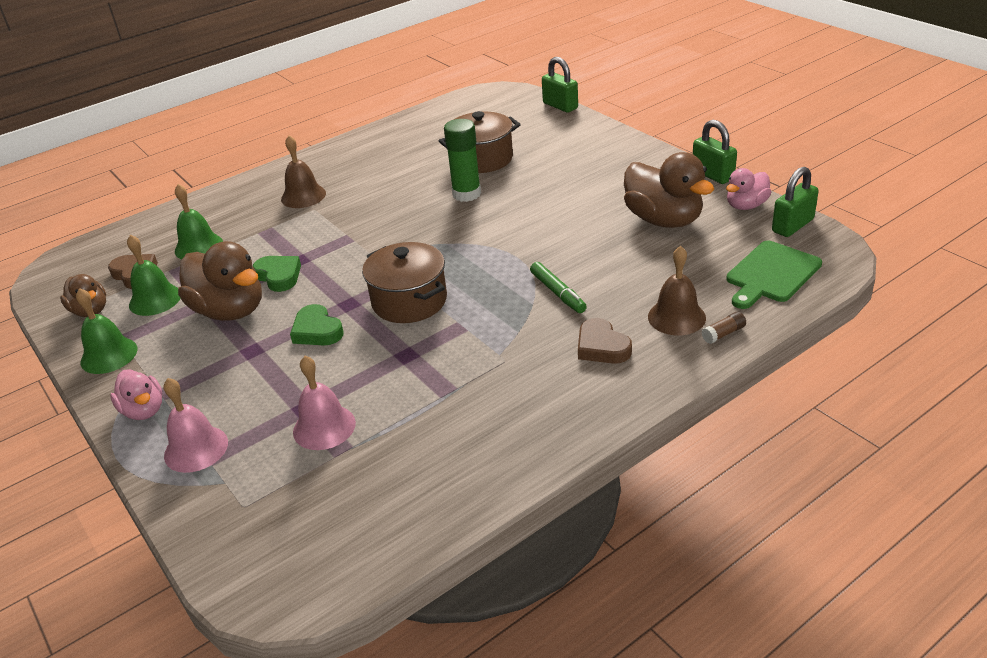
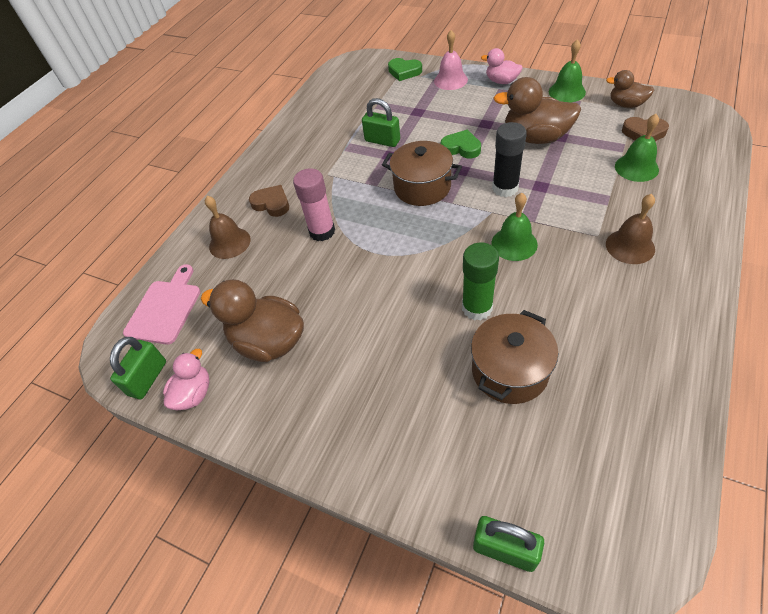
camera: 155 degrees right, 15 degrees up
green bell [127,235,181,316] -> green bell moved to [492,193,538,261]
green heart [253,256,301,292] -> green heart moved to [388,58,422,81]
pink bell [293,356,356,450] -> none
green marker [530,262,587,313] -> pink glue stick [293,168,335,241]
green padlock [693,120,737,184] -> green padlock moved to [362,98,400,147]
brown glue stick [702,312,746,344] -> none
green cutting board [726,241,822,309] -> pink cutting board [123,264,200,345]
none -> black glue stick [492,122,527,197]

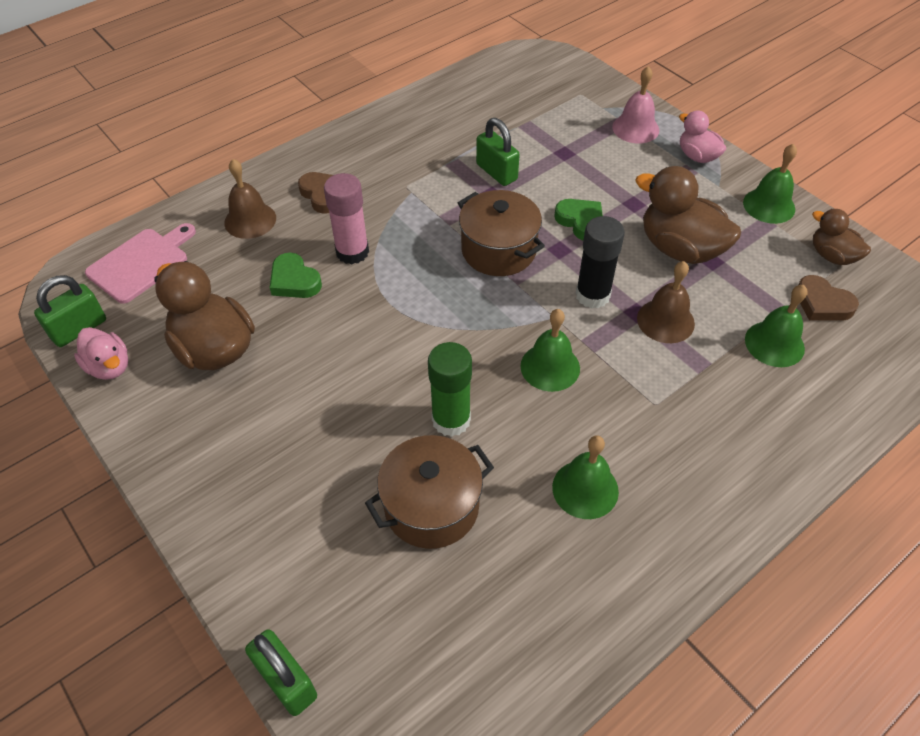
camera: 20 degrees right, 0 degrees up
pink duck [163,349,209,410] -> pink duck turned 90 degrees clockwise [74,327,128,380]
green heart [388,58,422,81] -> green heart moved to [269,253,322,298]
brown bell [606,194,655,264] -> brown bell moved to [637,261,695,343]
none -> green bell [552,435,619,519]

